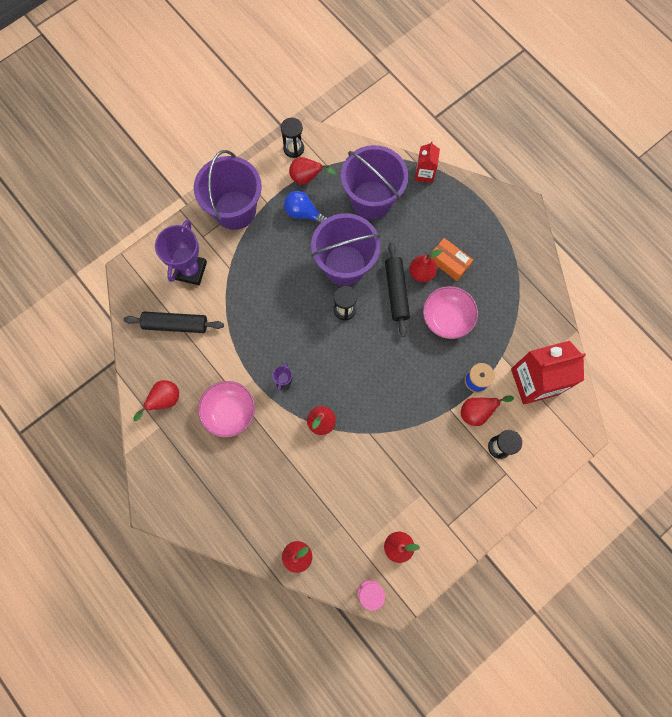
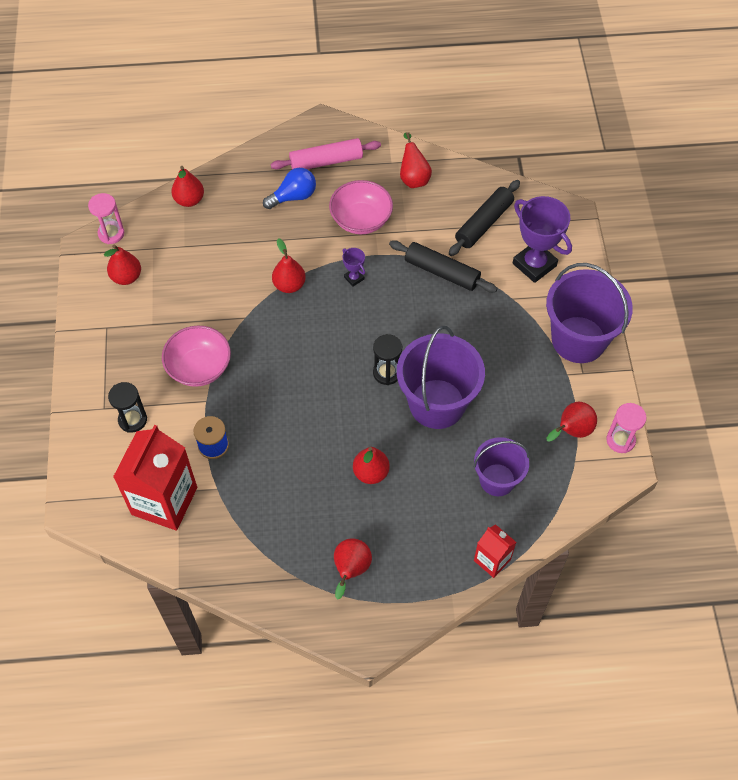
camera: 125 degrees right, 15 degrees down
black hourglass [281,118,304,158] -> pink hourglass [606,403,646,453]
blue light bulb [284,191,329,224] -> blue light bulb moved to [263,168,316,209]
purple bucket [341,145,408,219] -> purple bucket [474,437,529,496], size x0.61
black rolling pin [385,243,410,337] -> black rolling pin moved to [389,240,497,293]
pink bowl [423,286,478,339] -> pink bowl moved to [162,326,231,387]
orange box [432,238,473,281] -> none
red pear [461,395,514,426] -> red pear moved to [334,538,372,600]
none -> pink rolling pin [271,138,381,170]

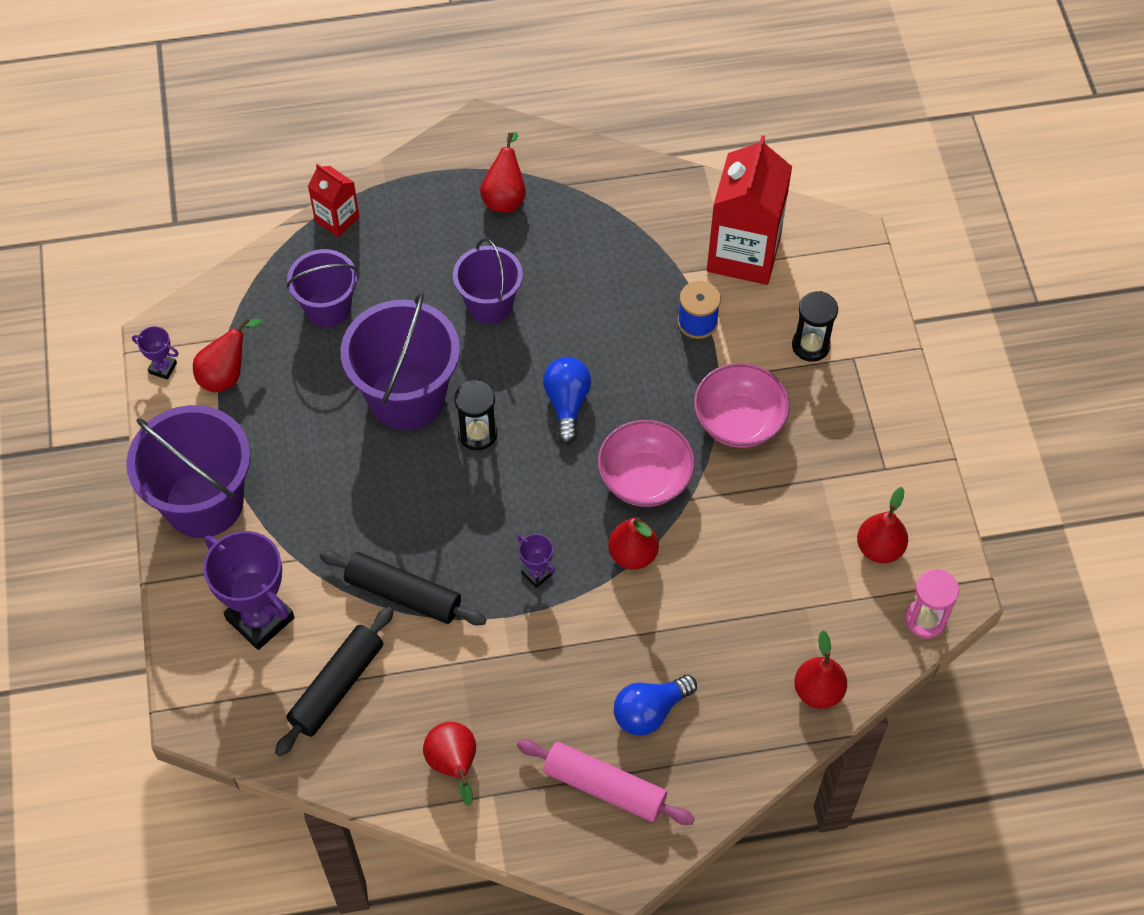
camera: 175 degrees right, 0 degrees up
pink rolling pin [271,138,381,170] -> pink rolling pin turned 45 degrees clockwise [517,739,695,825]
pink bowl [329,180,393,234] -> pink bowl moved to [598,420,695,507]
red pear [353,447,390,484] -> purple bucket [453,238,523,324]
pink hourglass [606,403,646,453] -> purple trophy [132,326,179,380]
none -> blue light bulb [543,357,591,444]

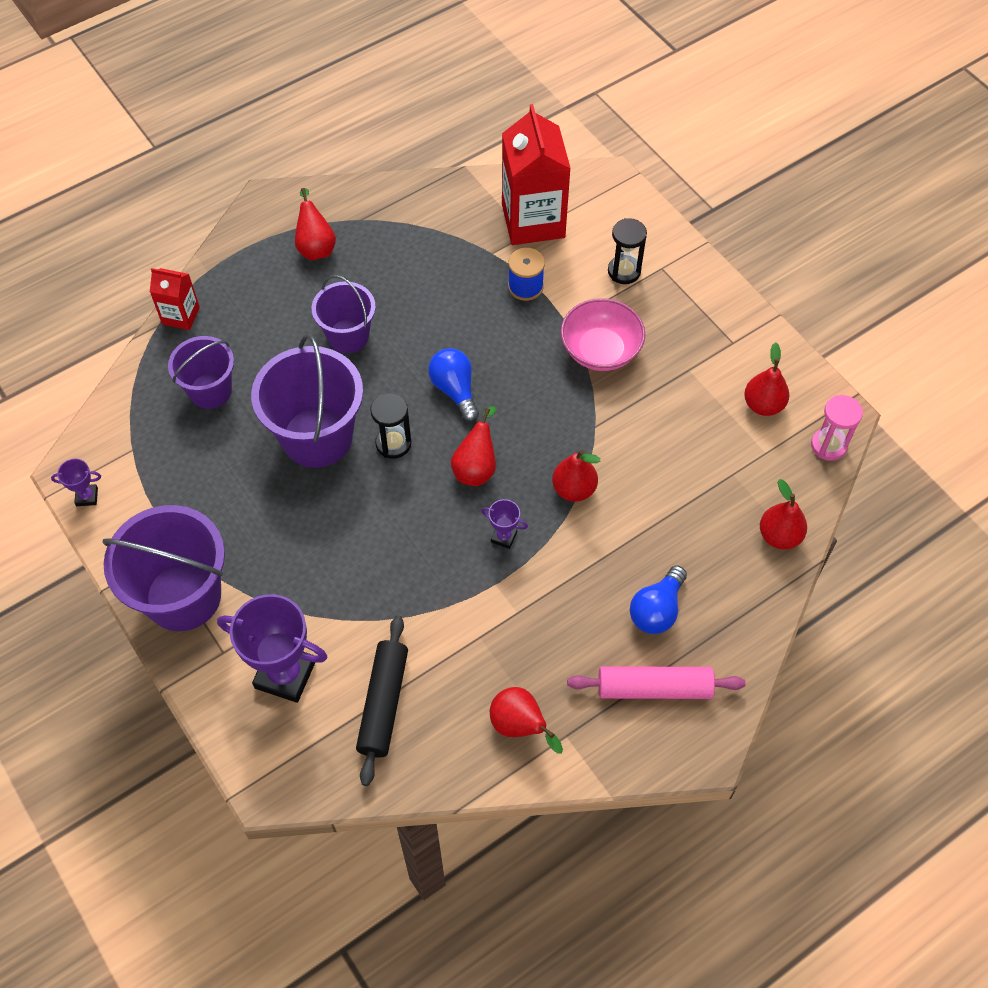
camera: 25 degrees left, 0 degrees up
red pear [193,318,263,392] -> red pear moved to [451,406,496,486]
black rolling pin [320,551,487,625] -> none
pink bowl [598,420,695,507] -> none

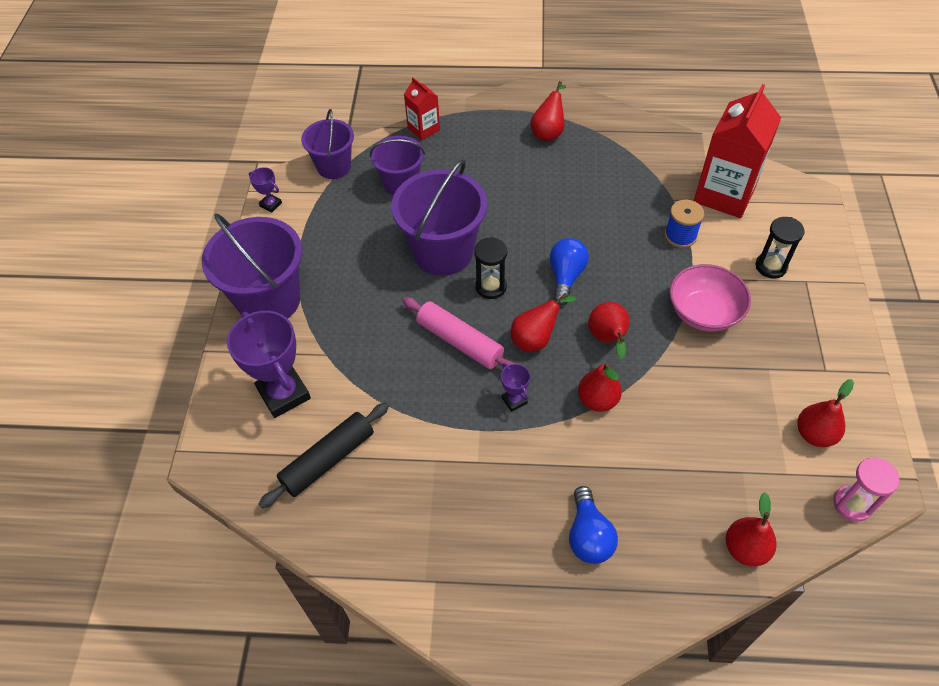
camera: 40 degrees right, 5 degrees down
purple bucket [312,275,376,353] -> purple bucket moved to [301,109,354,179]
red pear [490,687,563,754] -> red pear moved to [588,302,630,359]
pink rolling pin [567,666,746,699] -> pink rolling pin moved to [402,297,516,369]
blue light bulb [630,565,687,634] -> blue light bulb turned 75 degrees counterclockwise [569,486,618,564]

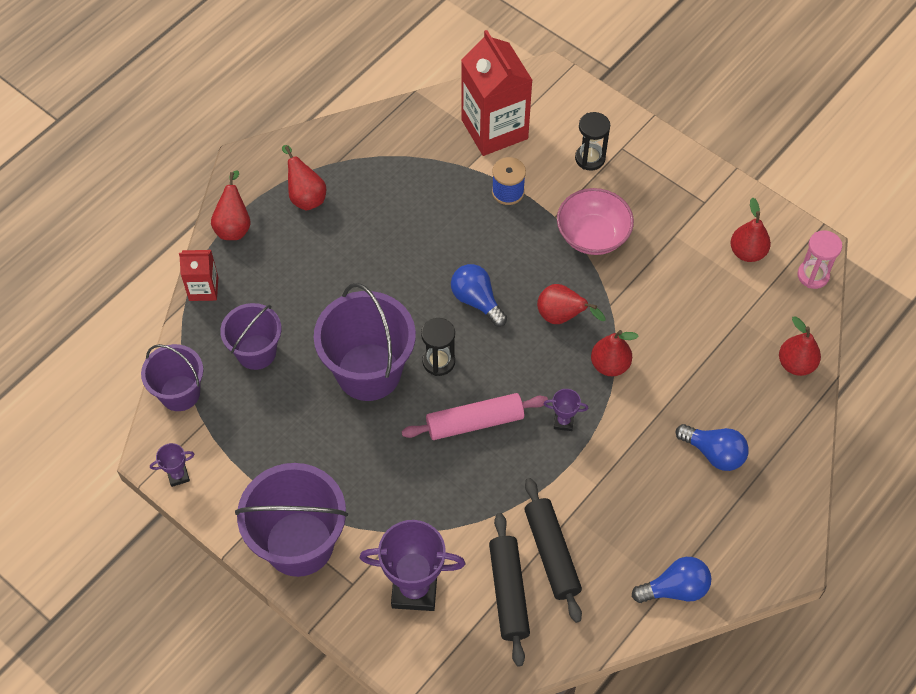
camera: 55 degrees left, 5 degrees up
red pear [511,293,577,352] -> red pear moved to [211,170,250,240]
none -> black rolling pin [524,478,582,623]
none -> blue light bulb [632,557,711,603]

